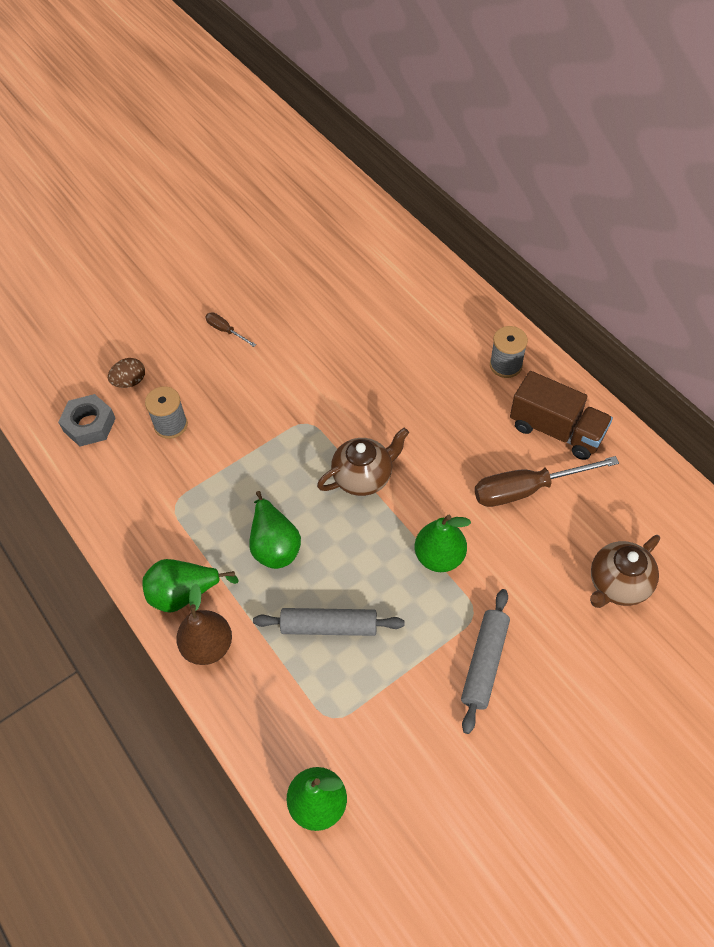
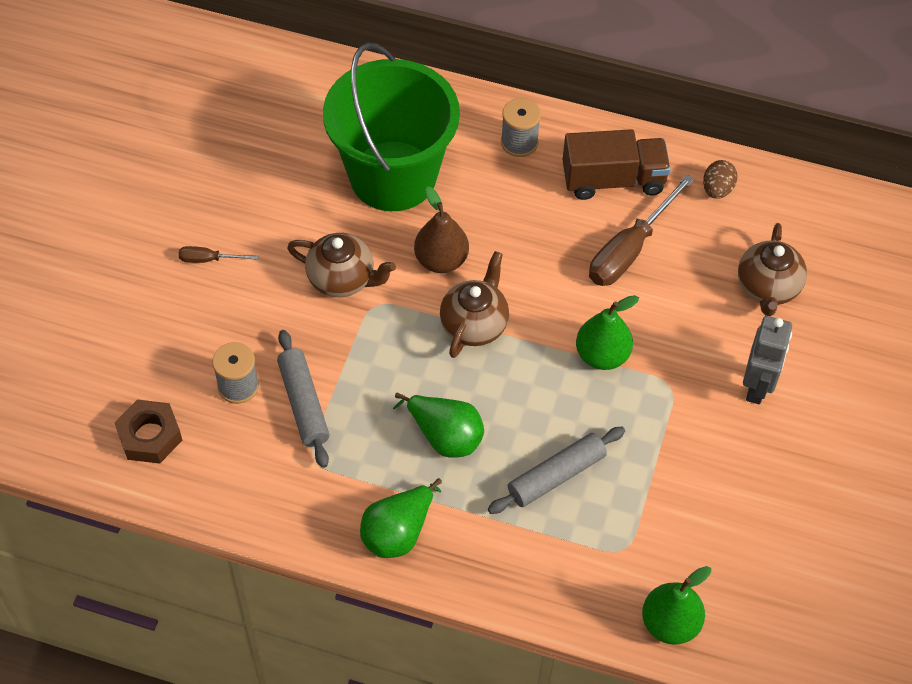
camera: 40 degrees left, 0 degrees up
grey nut [58,394,116,446] -> brown nut [114,400,182,464]
brown egg [108,358,145,388] -> brown egg moved to [703,160,737,199]
brown pear [176,584,232,665] -> brown pear moved to [414,186,469,273]
grey rolling pin [461,589,510,734] -> grey rolling pin moved to [277,330,330,468]
none -> brown teapot [287,233,396,297]
none -> green bucket [323,43,460,211]
none -> grey robot [743,316,792,404]

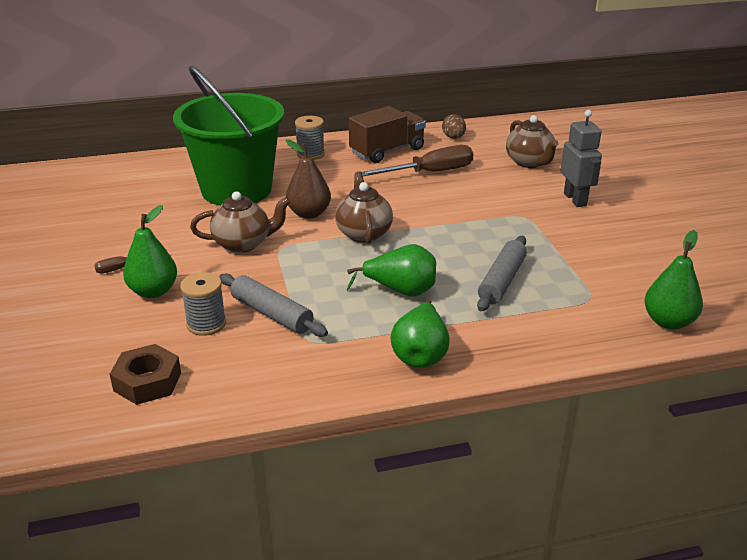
camera: 30 degrees left, 25 degrees down
green pear [576,295,639,370] -> green pear moved to [123,205,177,298]
brown screwdriver [589,174,694,286] -> brown screwdriver turned 120 degrees counterclockwise [362,145,473,176]

